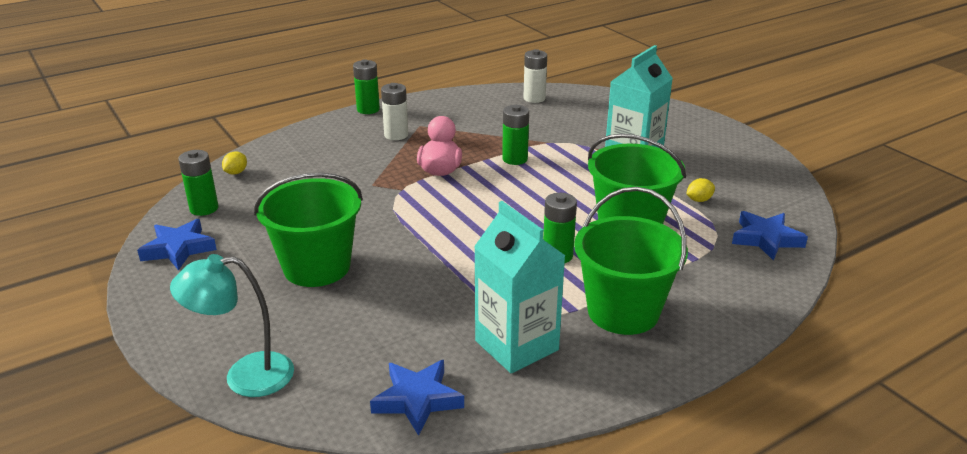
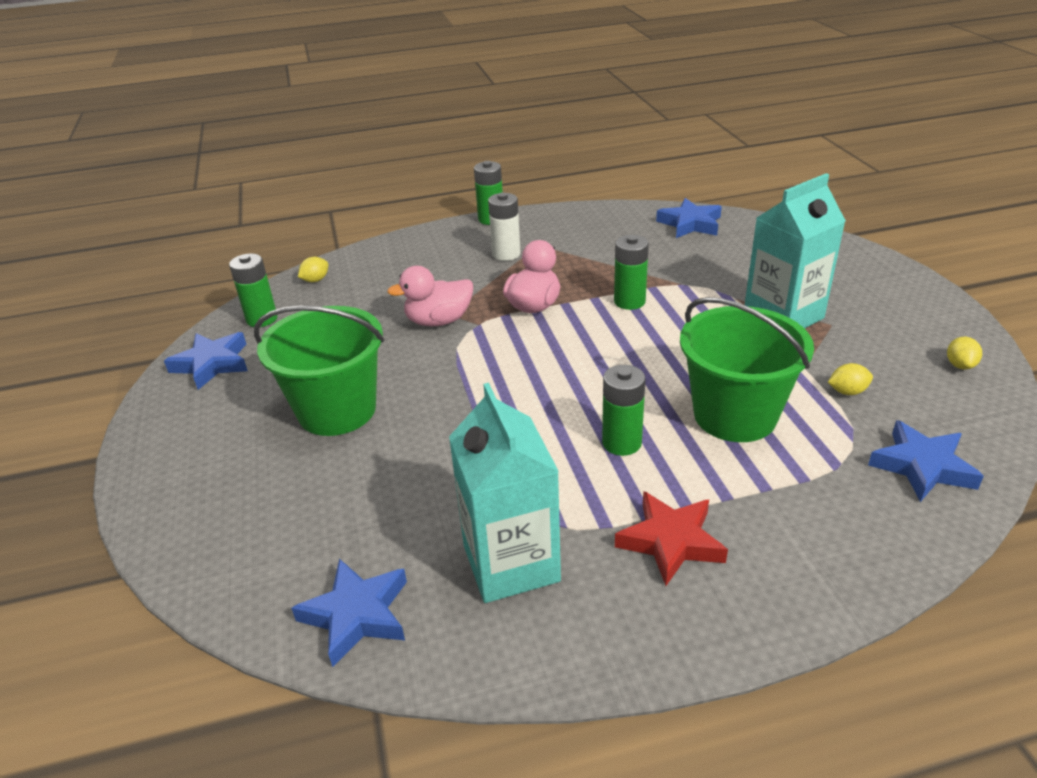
camera: 20 degrees right, 5 degrees up
turquoise lamp [170,254,294,397] -> none
white battery [523,49,547,103] -> blue star [656,198,722,238]
green bucket [574,187,688,335] -> red star [615,491,728,586]
none -> pink duck [387,266,473,326]
none -> yellow lemon [947,337,982,369]

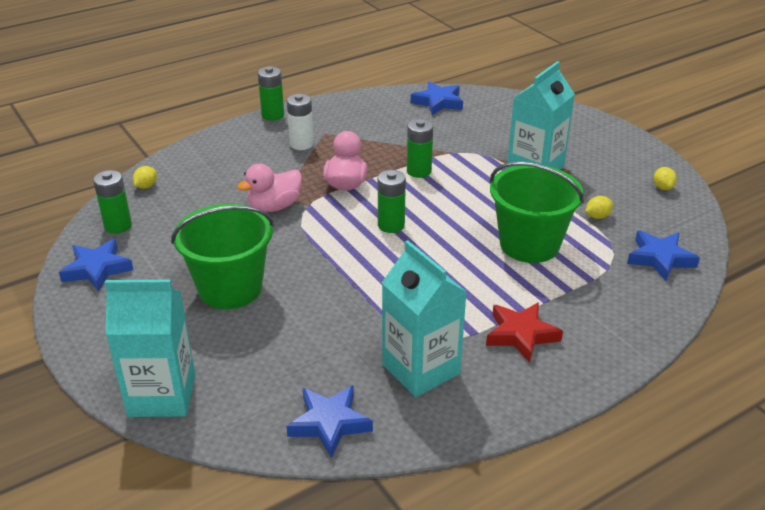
camera: 20 degrees left, 0 degrees up
green battery [602,365,646,456] -> green battery moved to [378,170,406,233]
none -> turquoise carton [105,280,195,417]

